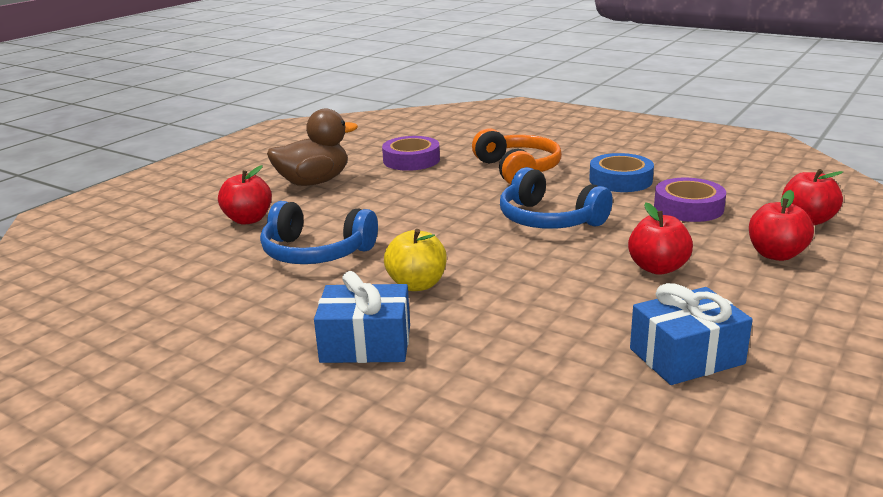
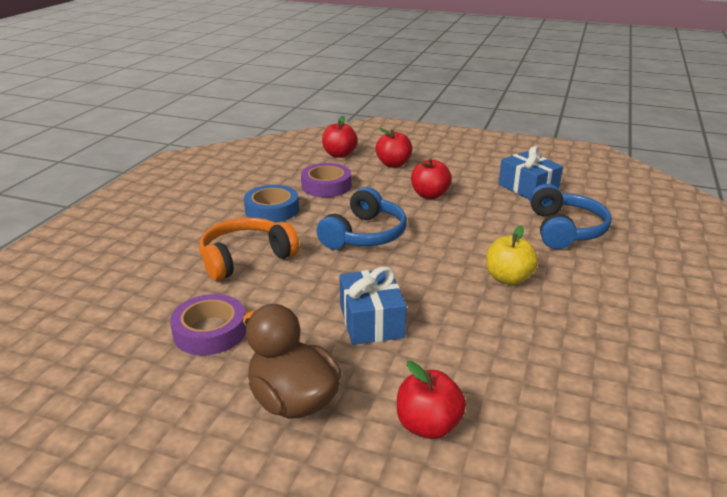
camera: 105 degrees left, 5 degrees up
blue headphones [260,201,378,264] -> blue headphones moved to [530,184,612,249]
blue gift [314,271,410,363] -> blue gift moved to [340,266,407,345]

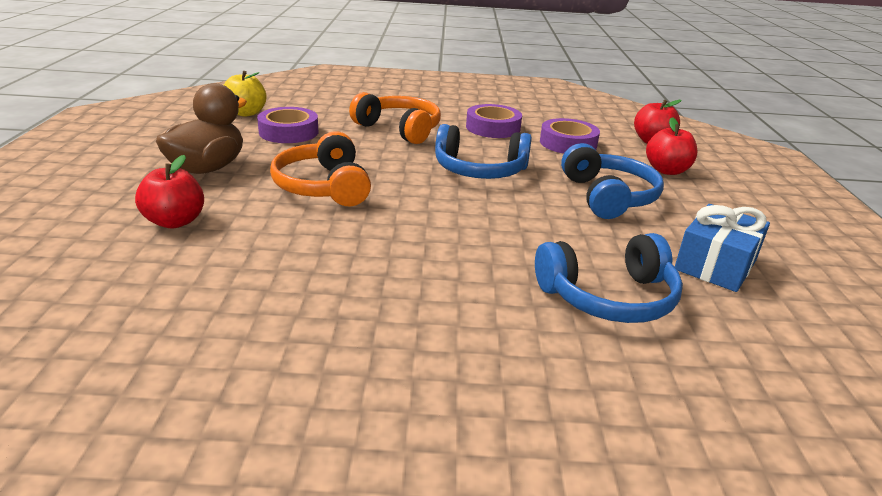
camera: 70 degrees right, 0 degrees up
blue tape [244,185,299,223] -> purple tape [466,104,522,138]
blue gift [340,266,407,345] -> orange headphones [270,131,371,206]
red apple [411,158,452,199] -> blue headphones [561,143,664,219]
yellow apple [486,225,538,285] -> yellow apple moved to [224,71,266,117]

